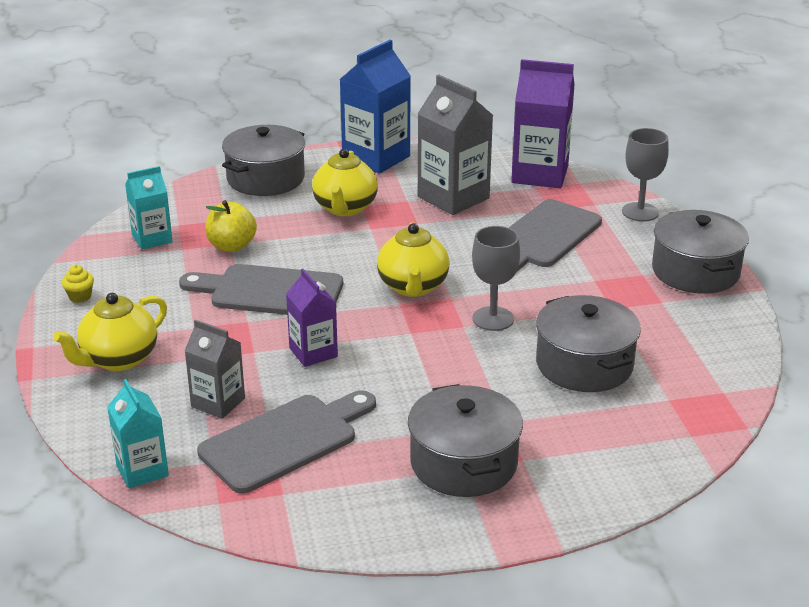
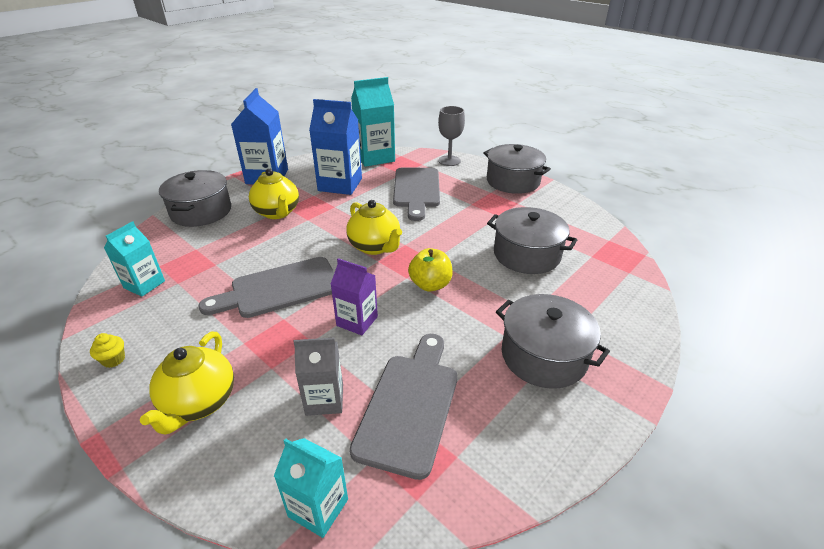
camera: 35 degrees left, 5 degrees up
yellow apple [205,200,257,252] -> yellow apple moved to [408,248,453,292]
grey carton [418,74,494,215] -> blue carton [309,99,362,195]
grey goblet [472,226,520,331] -> none
purple carton [511,59,575,188] -> turquoise carton [351,77,395,167]

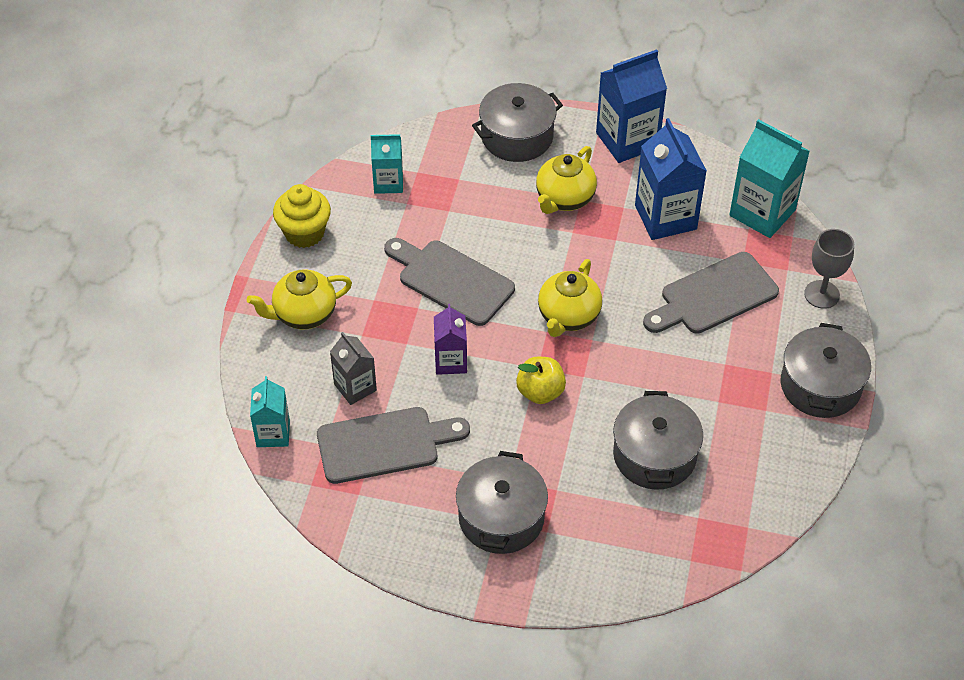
camera: 60 degrees right, 15 degrees up
yellow cupcake [90,333,125,368] -> yellow cupcake [273,184,331,248], size x2.15

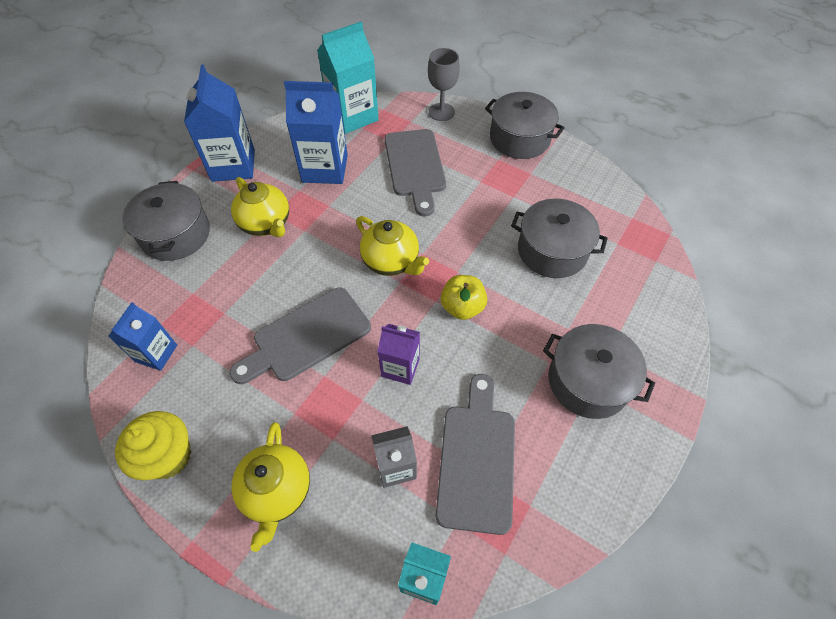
camera: 70 degrees left, 5 degrees up
turquoise carton [371,134,403,194] -> blue carton [109,302,177,371]

